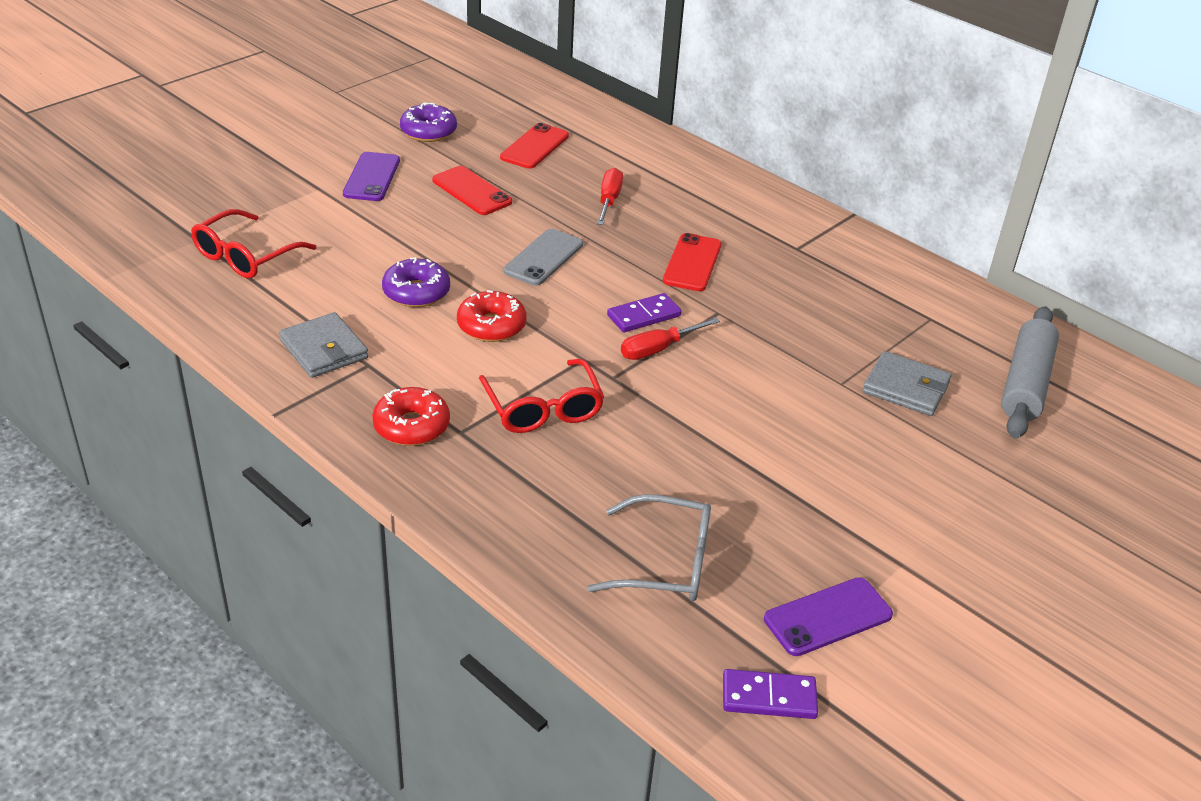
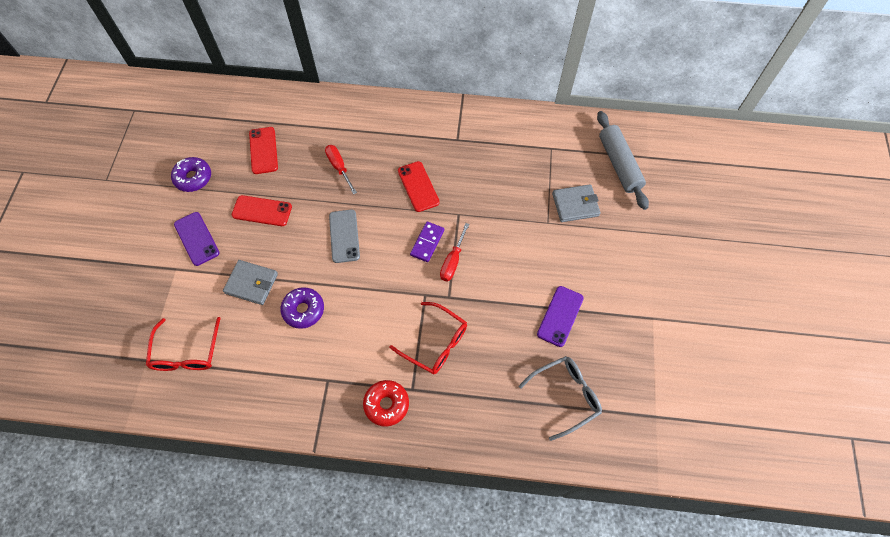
camera: 35 degrees left, 25 degrees up
grey wallet [279,312,368,378] -> grey wallet moved to [223,260,278,305]
red donut [457,290,527,342] -> none
purple domino [723,669,818,719] -> none
purple phone [764,577,893,656] -> purple phone moved to [537,286,584,347]

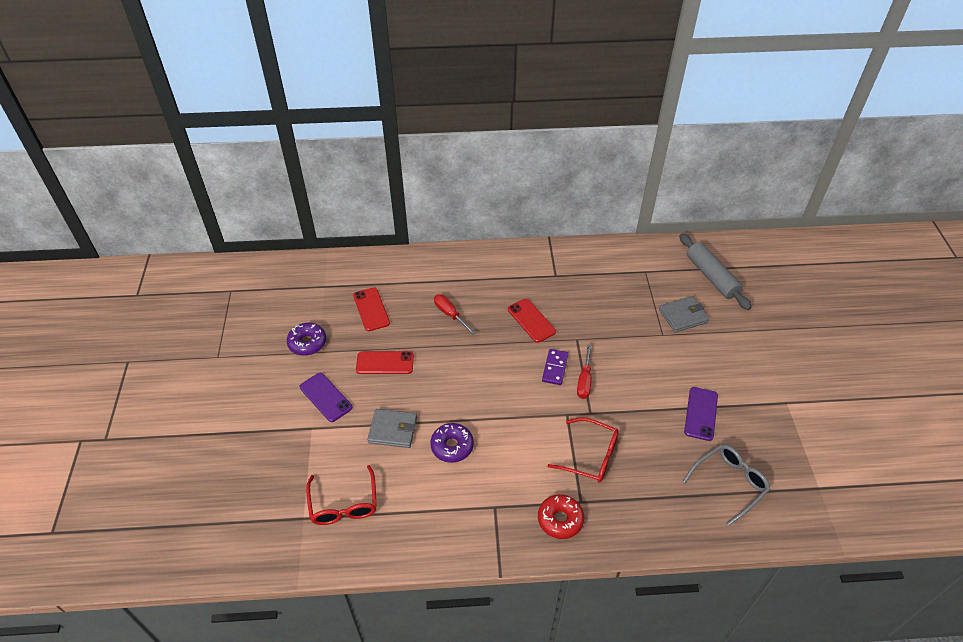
camera: 10 degrees left, 15 degrees down
grey phone [329,210,360,263] -> none

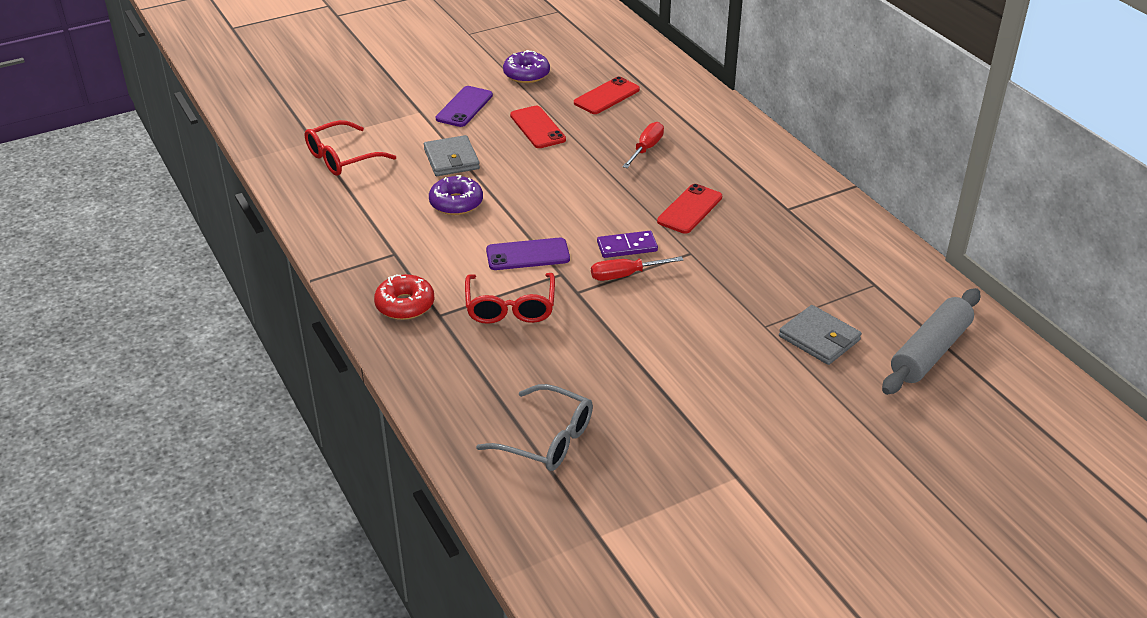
camera: 65 degrees right, 10 degrees down
purple phone [684,387,718,441] -> purple phone moved to [486,238,570,270]

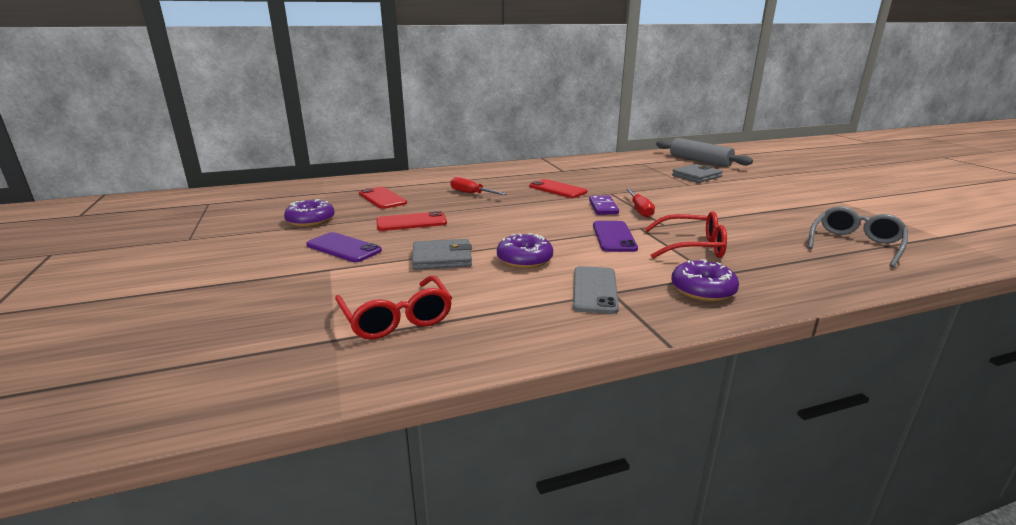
camera: 80 degrees left, 15 degrees down
red donut [374,274,435,320] -> purple donut [671,259,739,301]
none -> grey phone [573,266,619,314]

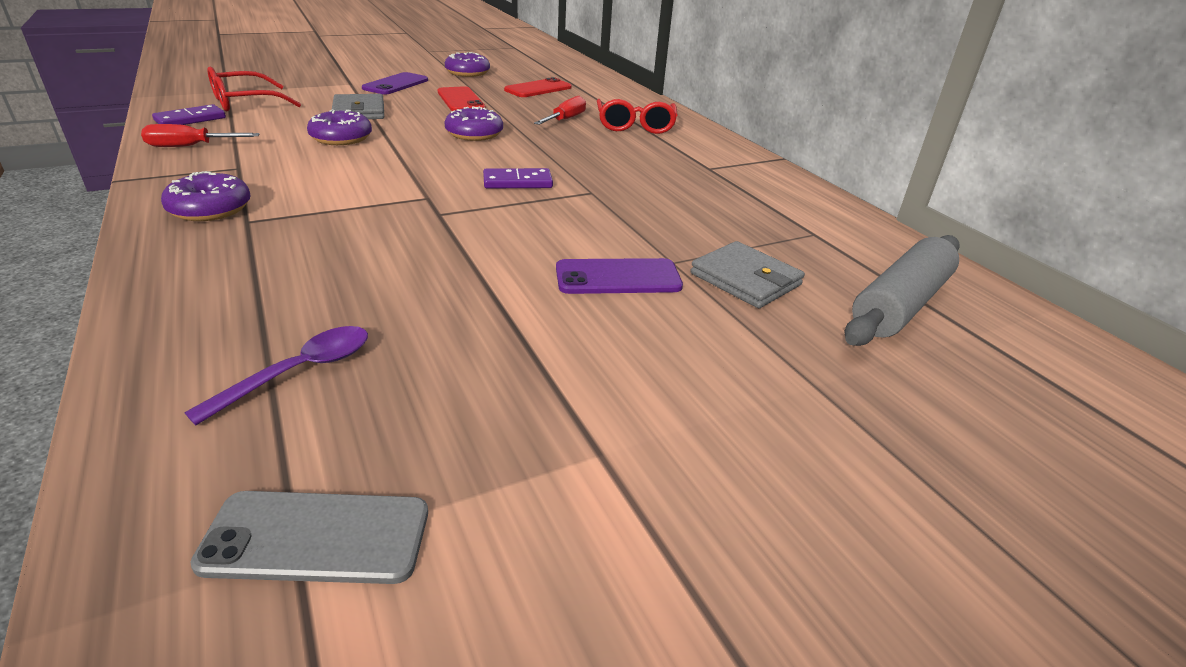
camera: 80 degrees right, 10 degrees up
red phone [529,179,587,198] -> none
grey phone [573,266,619,314] -> grey phone moved to [190,491,428,584]
purple phone [593,221,638,252] -> purple phone moved to [556,258,683,294]
red screwdriver [626,189,655,217] -> red screwdriver moved to [141,124,260,147]
red glasses [644,211,727,258] -> red glasses moved to [597,99,678,134]
grey glasses [808,206,908,268] -> purple spoon [184,326,368,425]
none -> purple domino [152,104,226,125]
none -> purple donut [444,106,503,141]

